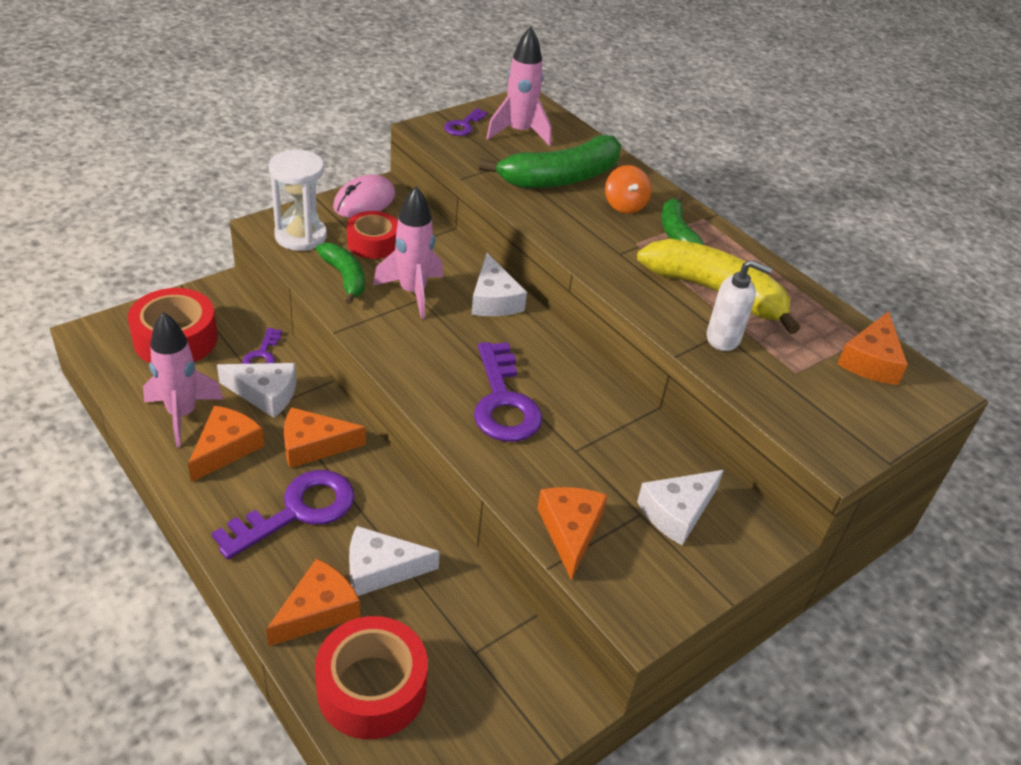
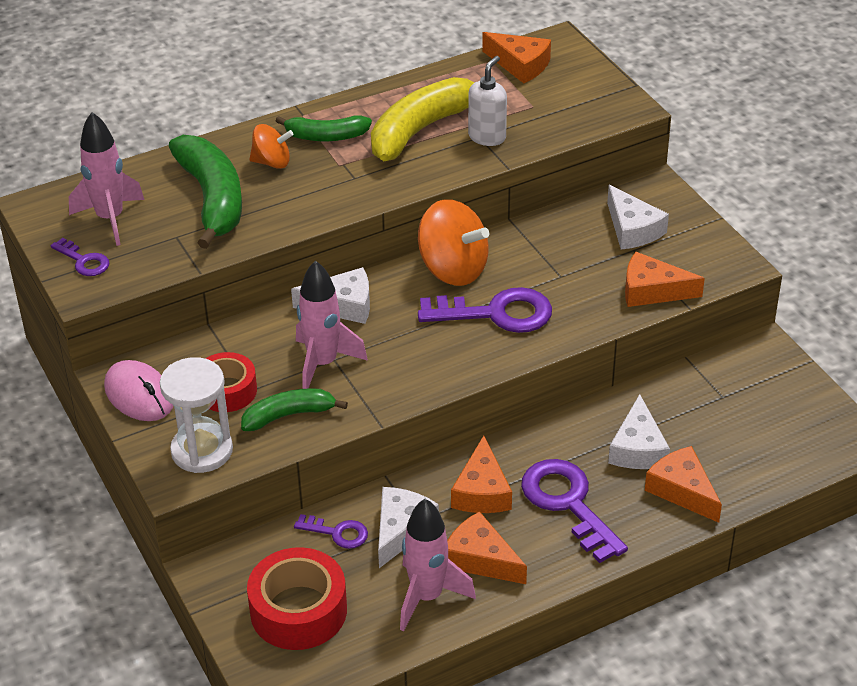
camera: 75 degrees left, 0 degrees up
red tape [315,616,428,739] -> none
none -> orange spinning top [418,199,489,286]

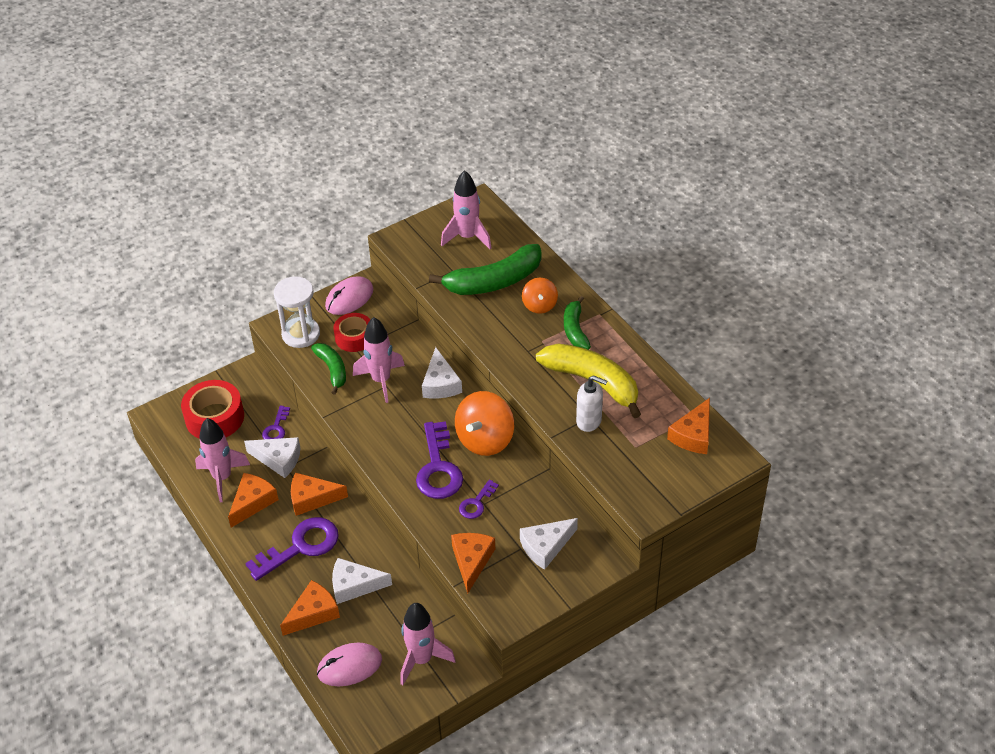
camera: 85 degrees right, 5 degrees up
purple key [51,238,110,276] -> purple key moved to [459,479,499,519]
none -> pink mouse [317,643,382,686]
none -> pink rocket [400,603,456,685]

